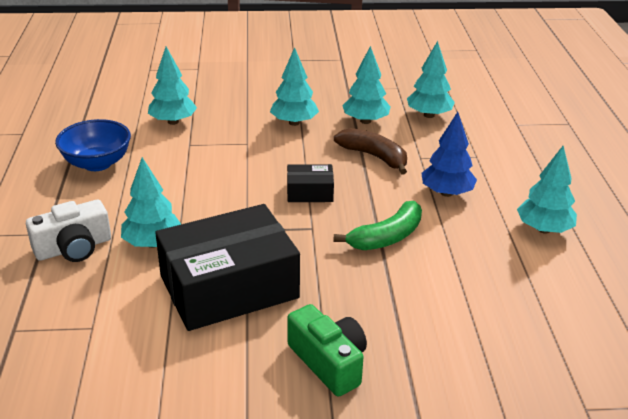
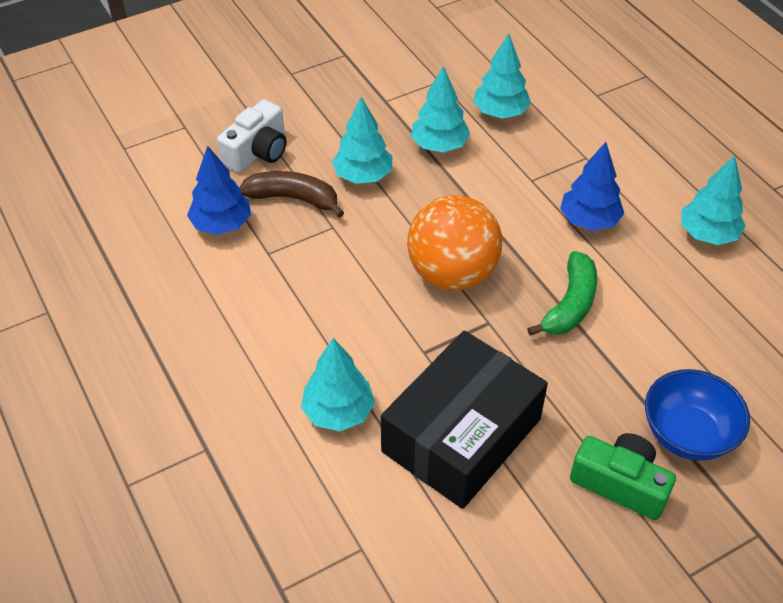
camera: 25 degrees left, 15 degrees up
white camera [26,200,111,262] -> white camera moved to [217,99,286,172]
blue bowl [55,119,131,171] -> blue bowl moved to [645,369,750,461]
turquoise tree [148,47,197,125] -> blue tree [187,146,251,235]
black box [287,164,334,202] -> orange ball [407,195,502,290]
brown banana [334,128,407,175] -> brown banana moved to [240,171,344,218]

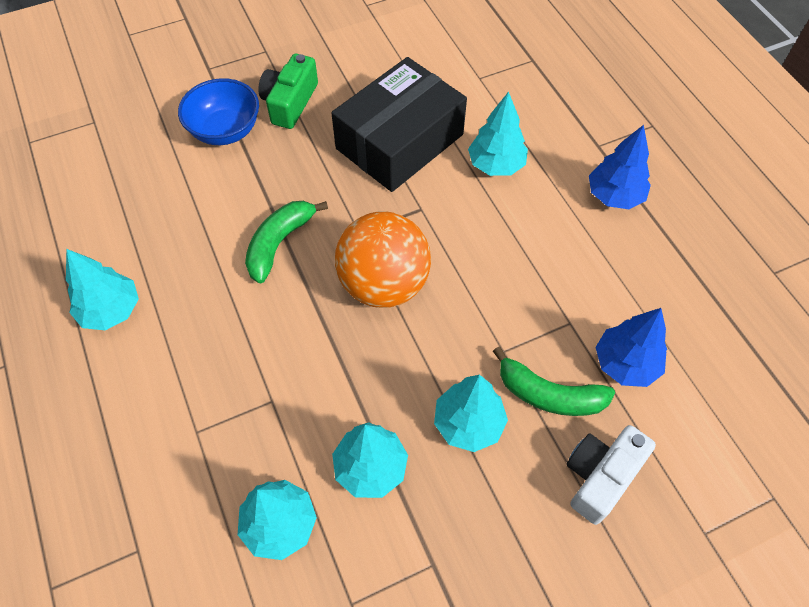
camera: 175 degrees left, 10 degrees up
brown banana [240,171,344,218] -> green banana [493,347,615,416]
blue tree [560,142,624,231] -> blue tree moved to [589,125,651,209]
green camera [570,433,676,520] -> green camera turned 75 degrees clockwise [258,54,318,129]

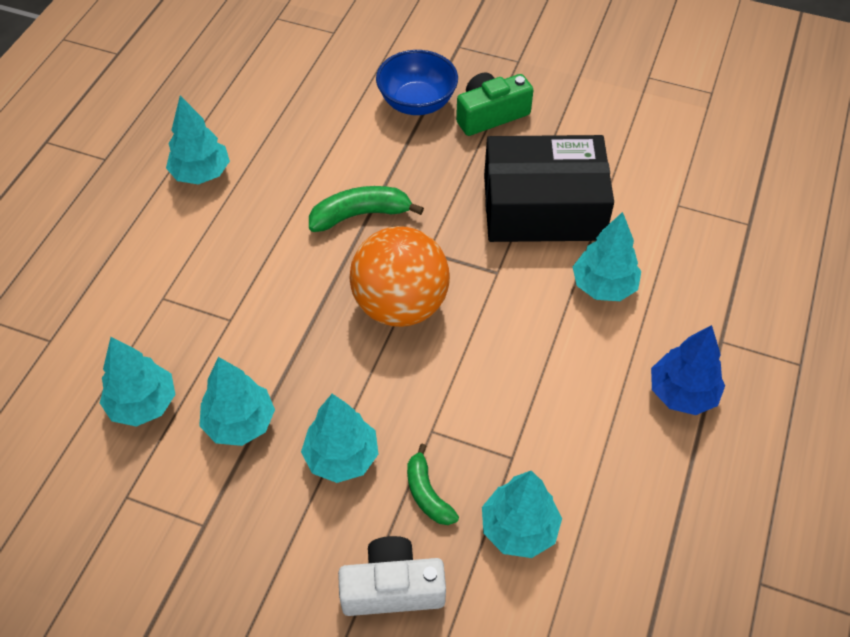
camera: 45 degrees right, 5 degrees down
green banana [493,347,615,416] -> green banana [407,444,459,525], size x0.66
blue tree [596,308,667,387] -> turquoise tree [482,471,562,558]

